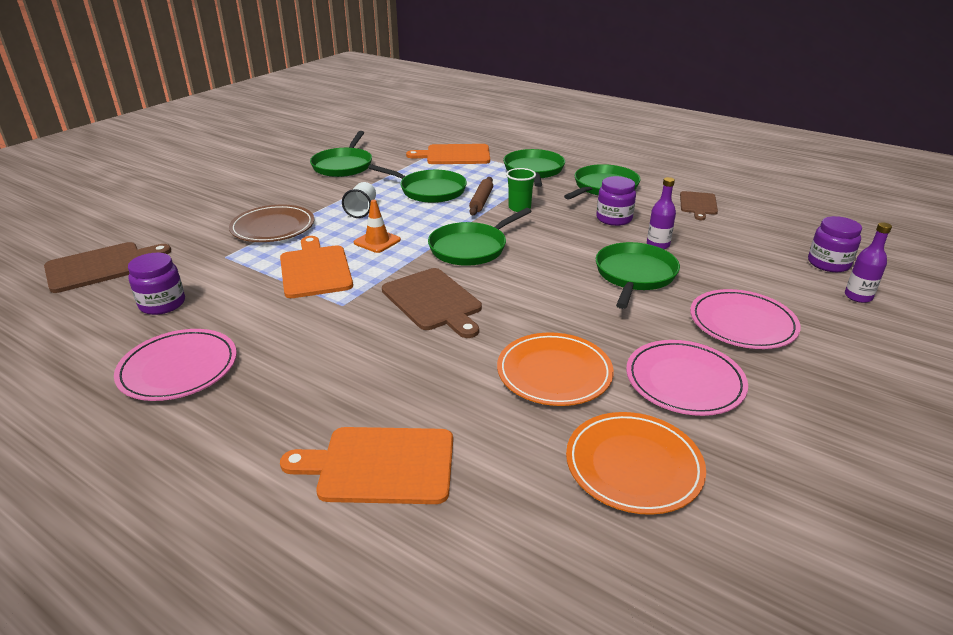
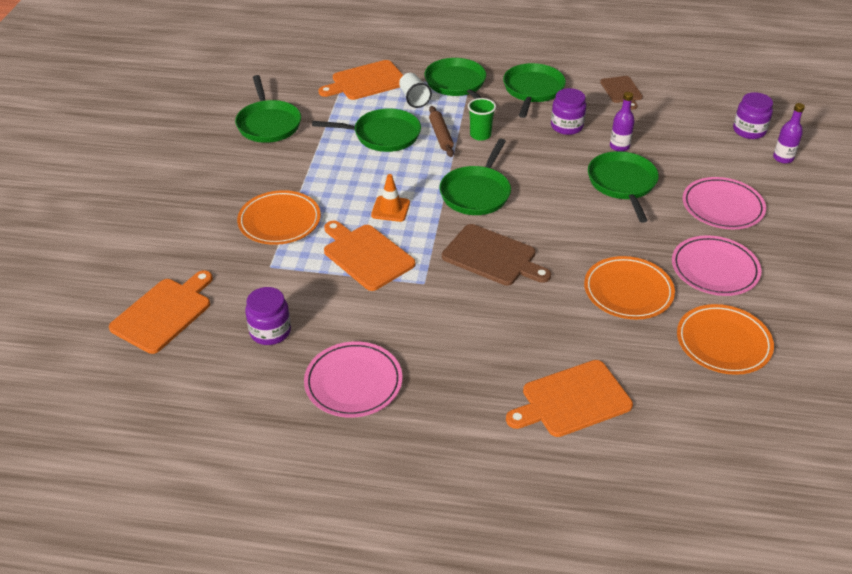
camera: 25 degrees left, 10 degrees up
brown cutting board [44,242,171,293] -> orange cutting board [109,270,213,354]
brown plate [229,205,314,242] -> orange plate [237,190,321,245]
white cup [342,182,376,218] -> white cup moved to [399,73,432,108]

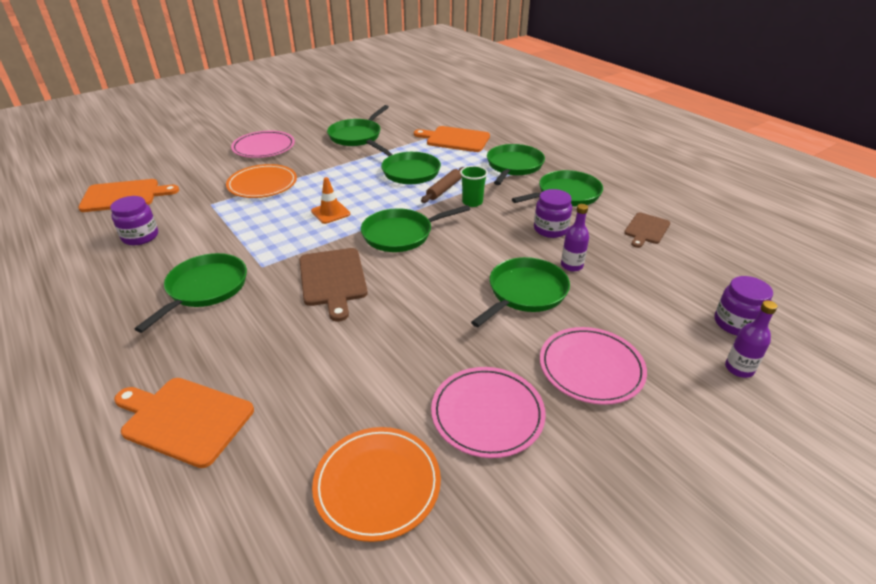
camera: 45 degrees right, 5 degrees down
pink plate [304,342,402,417] -> pink plate moved to [231,131,295,158]
orange cutting board [324,221,416,291] -> none
white cup [399,73,432,108] -> none
orange plate [584,256,675,319] -> none
none -> green pan [135,253,247,333]

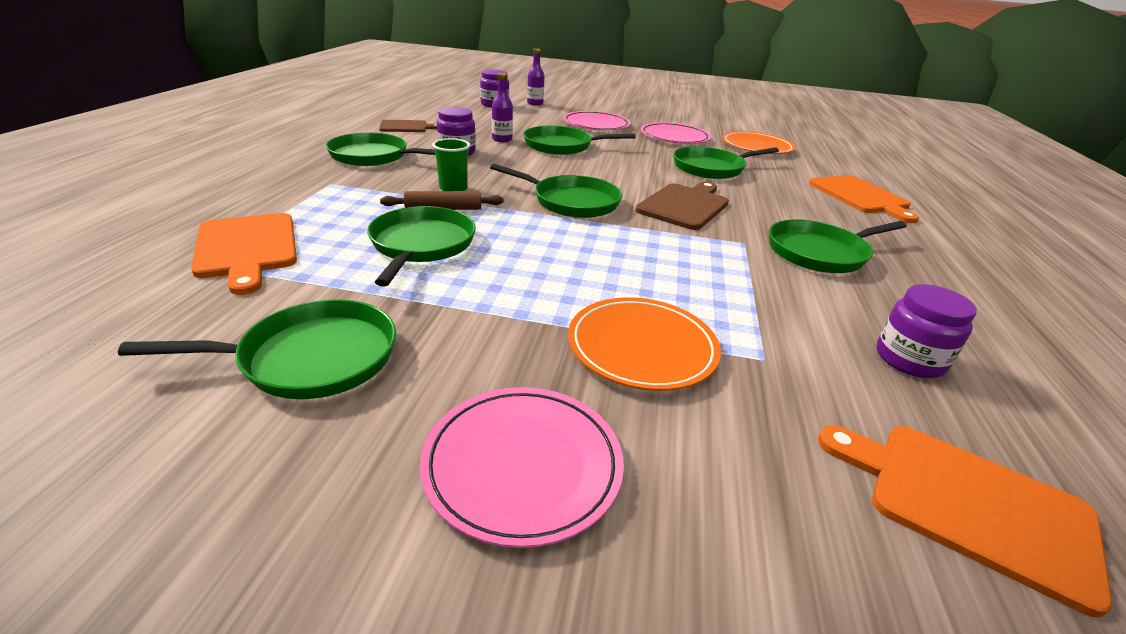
camera: 135 degrees left, 5 degrees down
orange traffic cone [311,177,350,224] -> none
green pan [487,144,545,185] -> green pan moved to [673,146,779,179]

